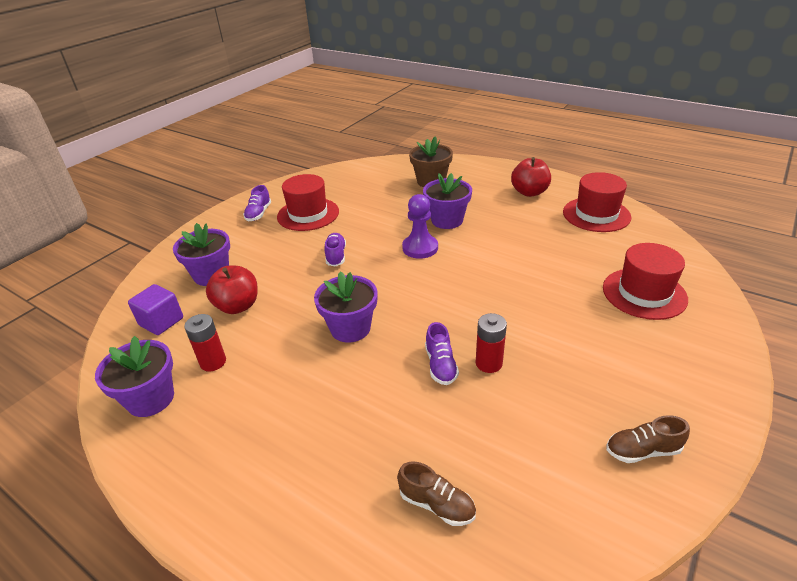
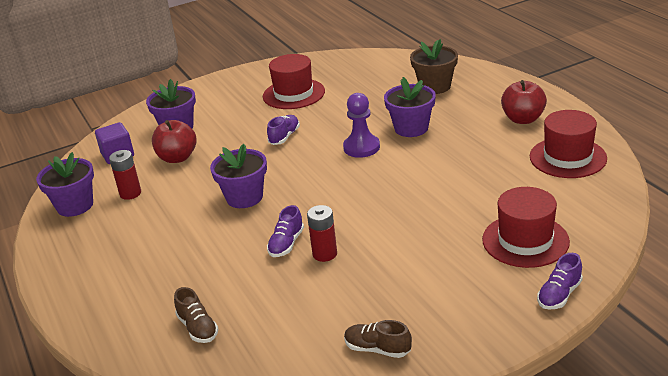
camera: 30 degrees right, 5 degrees down
purple shoe [243,185,271,221] -> purple shoe moved to [537,253,583,310]

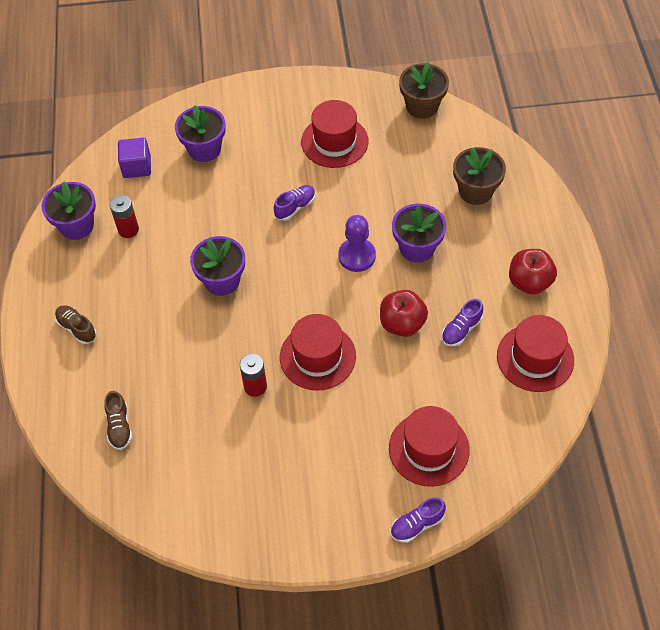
camera: 20 degrees right, 25 degrees up
red apple [152,120,196,163] -> red apple moved to [380,290,428,337]
purple shoe [267,205,304,257] -> purple shoe moved to [441,299,483,346]
brown shoe [344,320,412,358] -> brown shoe moved to [55,305,97,344]
none -> red hat [280,314,356,391]
none -> brown flower pot [399,62,449,119]

